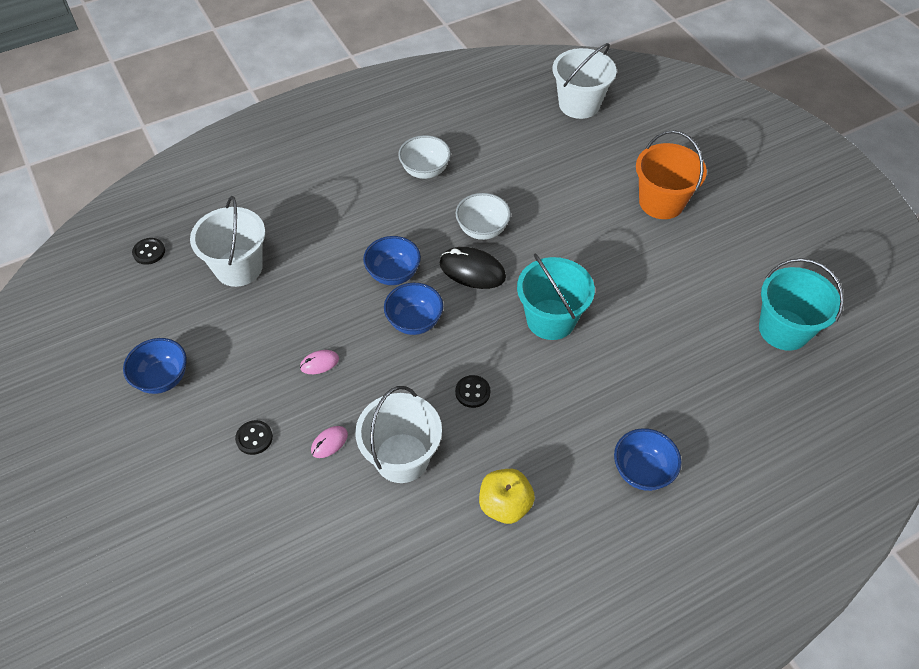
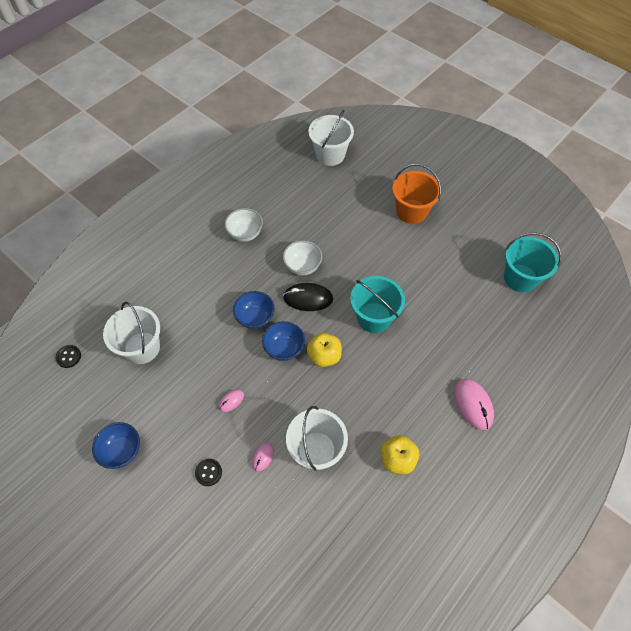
camera: 20 degrees left, 5 degrees up
black button [455,375,490,408] -> none
blue bowl [614,428,682,491] -> pink mouse [454,379,494,430]
none -> yellow apple [307,333,342,367]

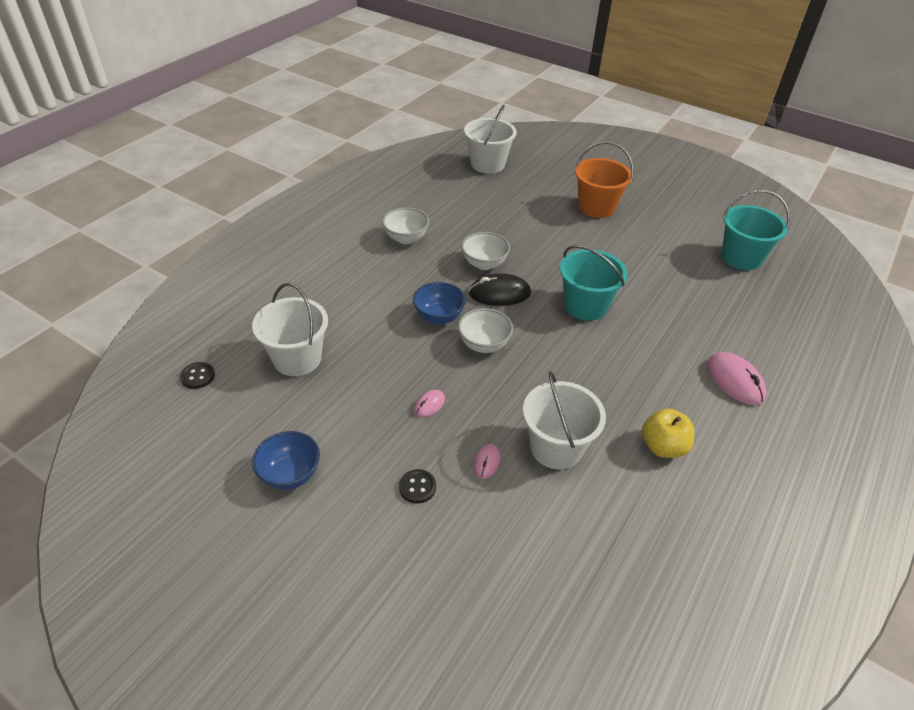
camera: 10 degrees left, 15 degrees down
blue bowl [262,321,305,361] -> white bowl [458,308,513,353]
yellow apple [307,333,342,367] -> none

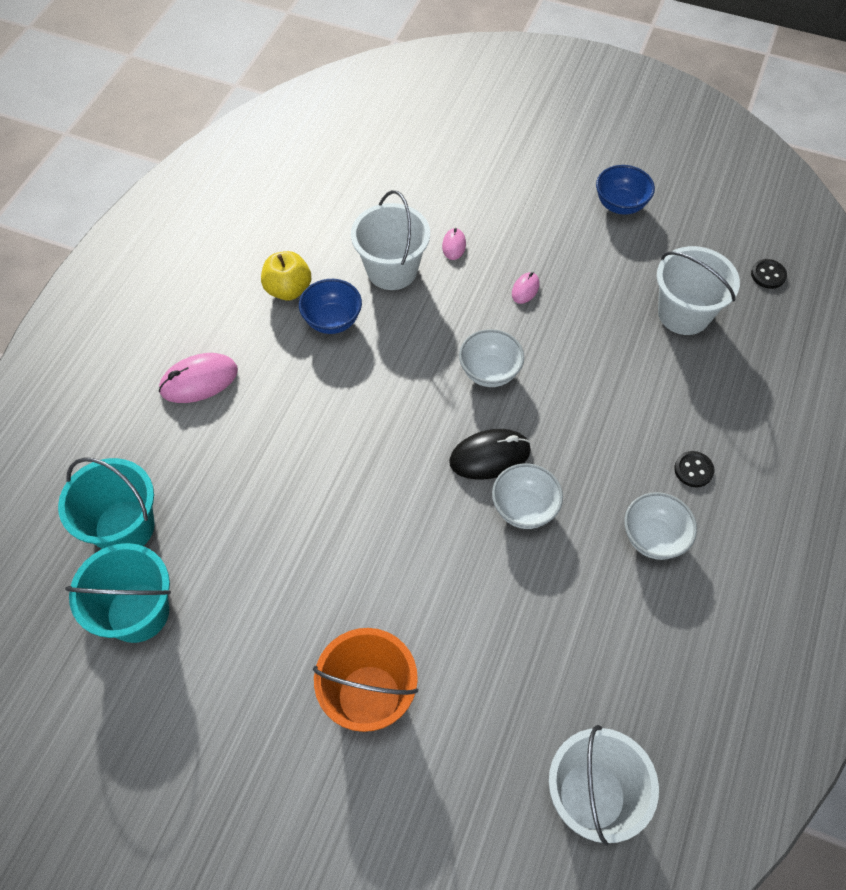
camera: 170 degrees right, 15 degrees up
black button [399,469,436,504] -> black button moved to [674,451,714,487]
blue bowl [413,282,466,324] -> blue bowl moved to [299,279,362,334]
turquoise bucket [560,245,628,321] -> turquoise bucket moved to [58,457,155,549]
pink mouse [707,352,767,405] -> pink mouse turned 75 degrees counterclockwise [159,353,238,403]

